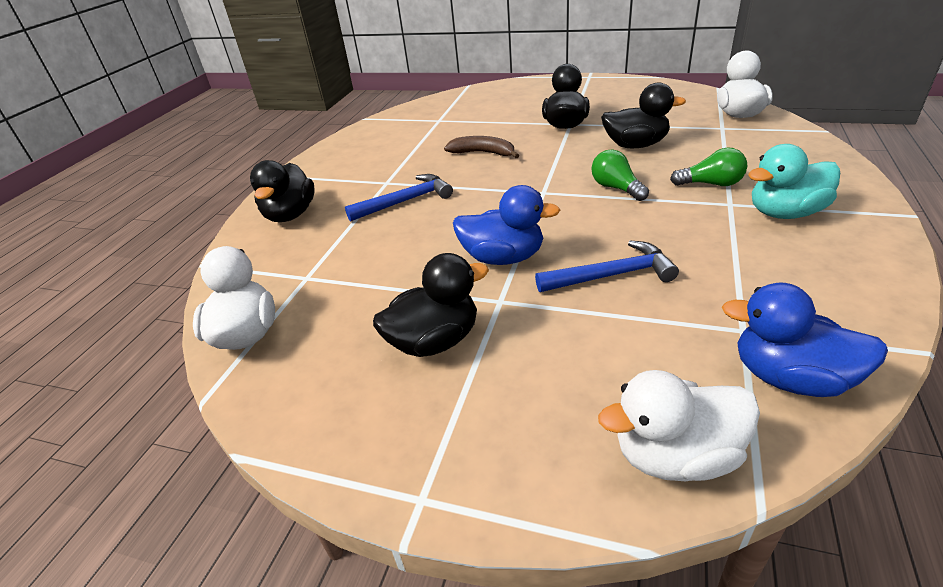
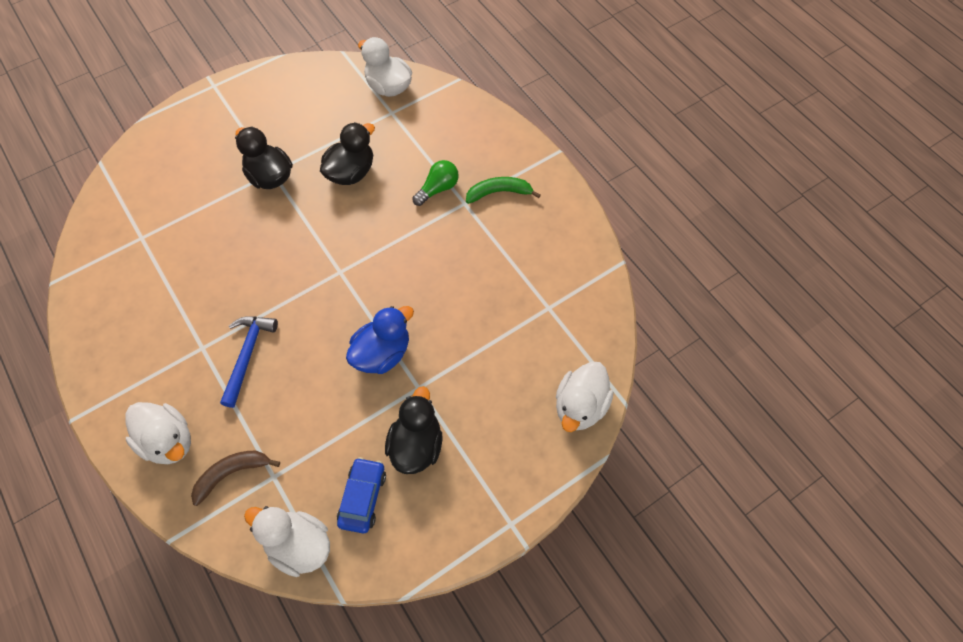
camera: 55 degrees left, 25 degrees up
black duck [250,160,315,222] -> white duck [126,402,191,464]
brown banana [444,136,519,158] -> brown banana moved to [191,450,280,506]
blue hammer [535,241,679,292] -> none
green light bulb [591,150,649,201] -> none
blue duck [722,283,888,397] -> none
turquoise duck [748,144,840,219] -> green banana [466,177,541,204]
none -> blue car [337,457,386,533]

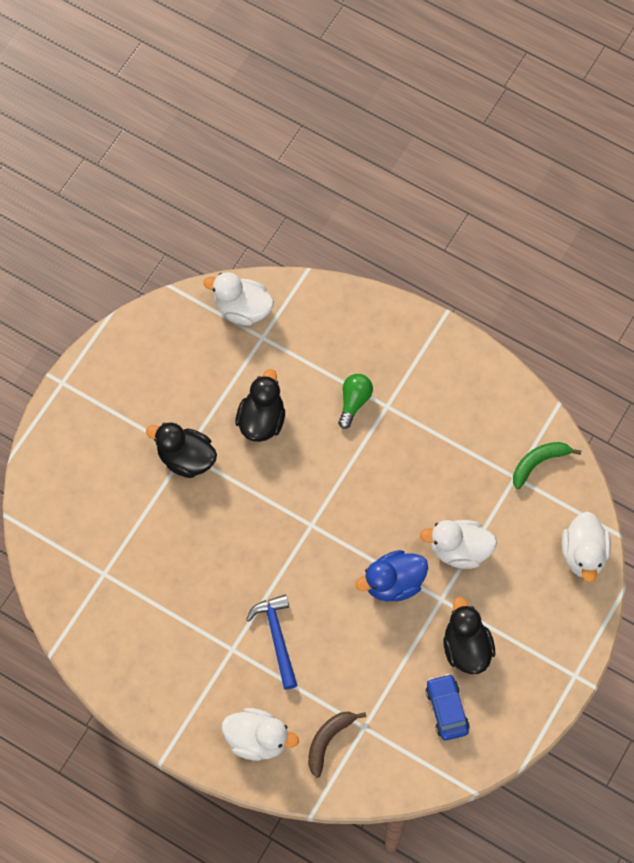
camera: 25 degrees left, 5 degrees up
white duck [244,506,330,577] -> white duck moved to [420,520,497,569]
blue duck [346,306,414,374] -> blue duck turned 135 degrees counterclockwise [356,550,428,601]
green banana [466,177,541,204] -> green banana moved to [513,442,581,489]

